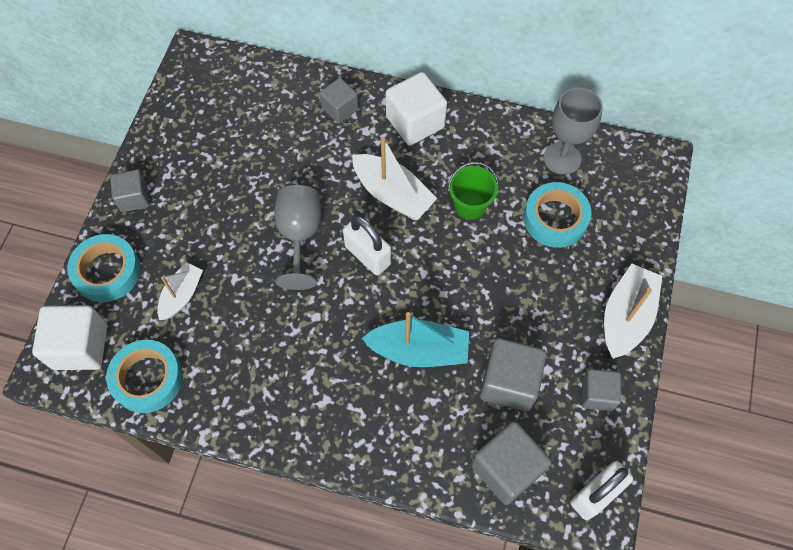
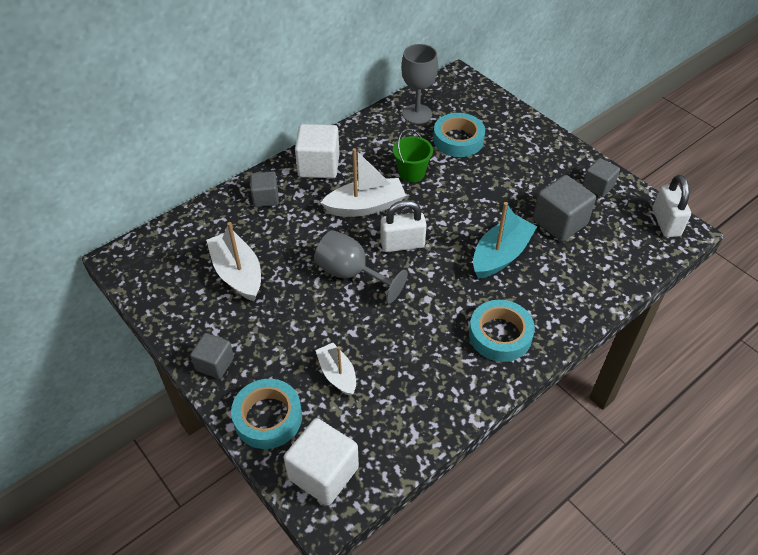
camera: 55 degrees left, 15 degrees down
turquoise tape [106,340,183,413] -> turquoise tape moved to [469,300,535,362]
grey cube [471,421,552,505] -> none
white boat [604,263,662,359] -> white boat moved to [206,222,261,301]

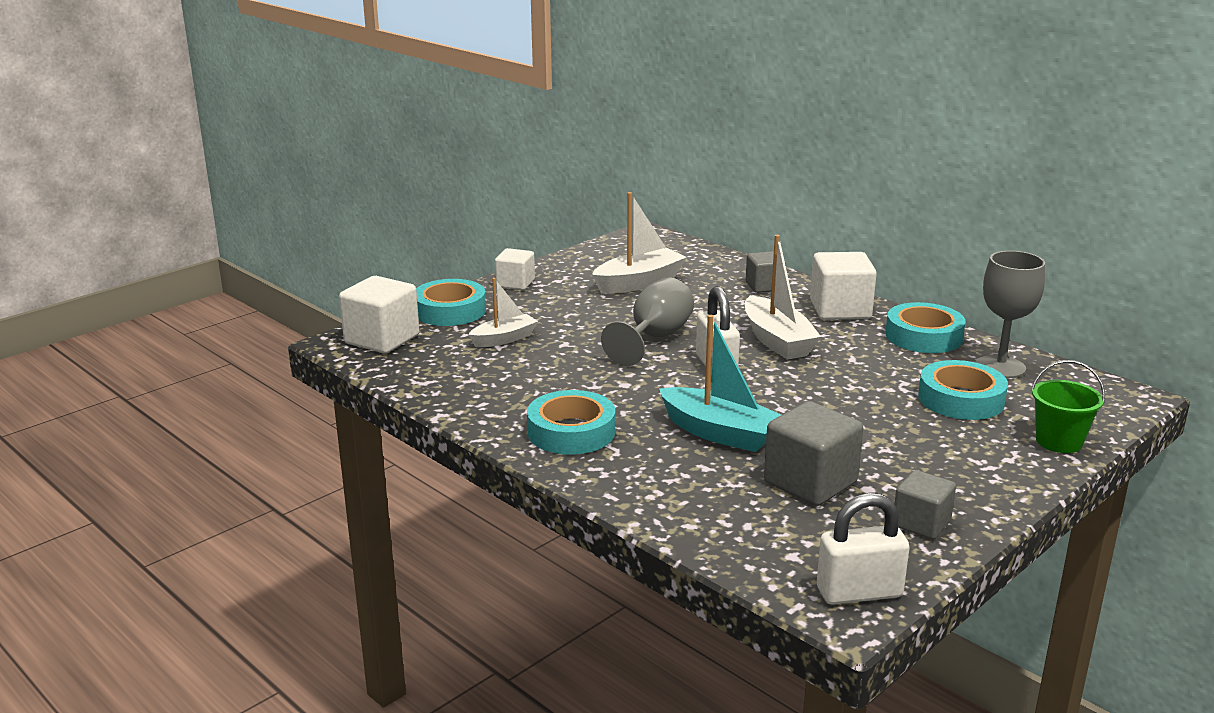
camera: 85 degrees right, 25 degrees down
grey cube [190,333,234,379] -> white cube [495,248,535,290]
green bucket [393,129,433,182] -> green bucket moved to [1031,360,1105,453]
none -> turquoise tape [886,302,966,353]

